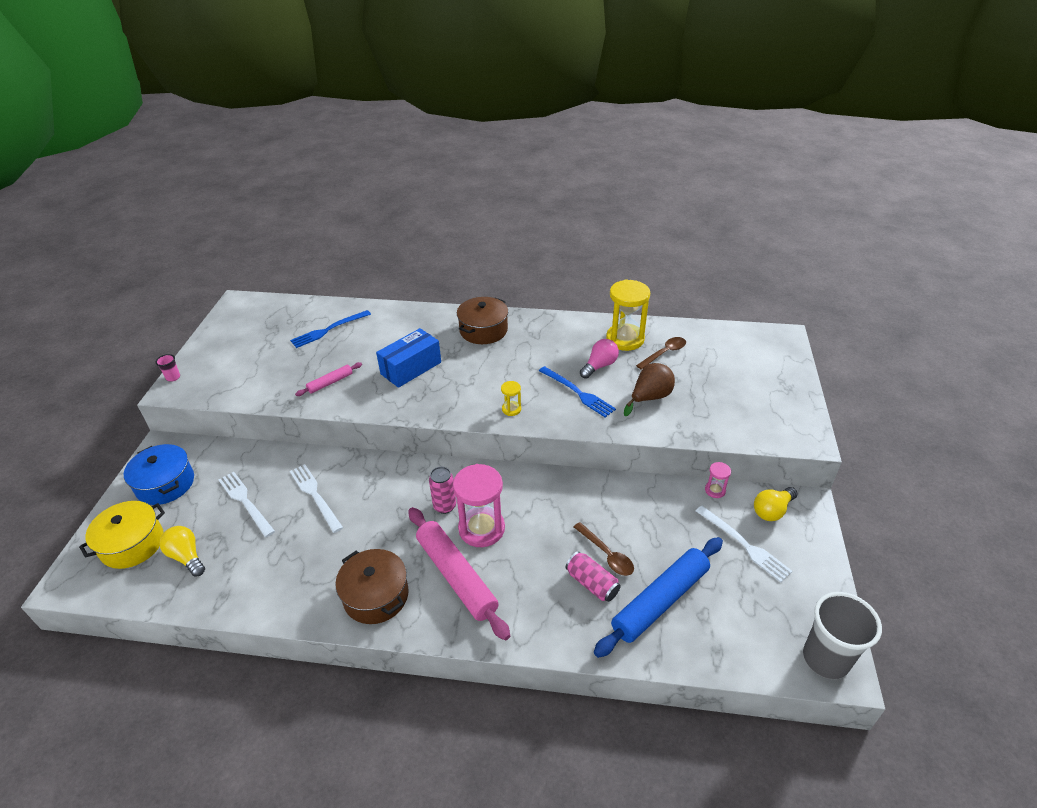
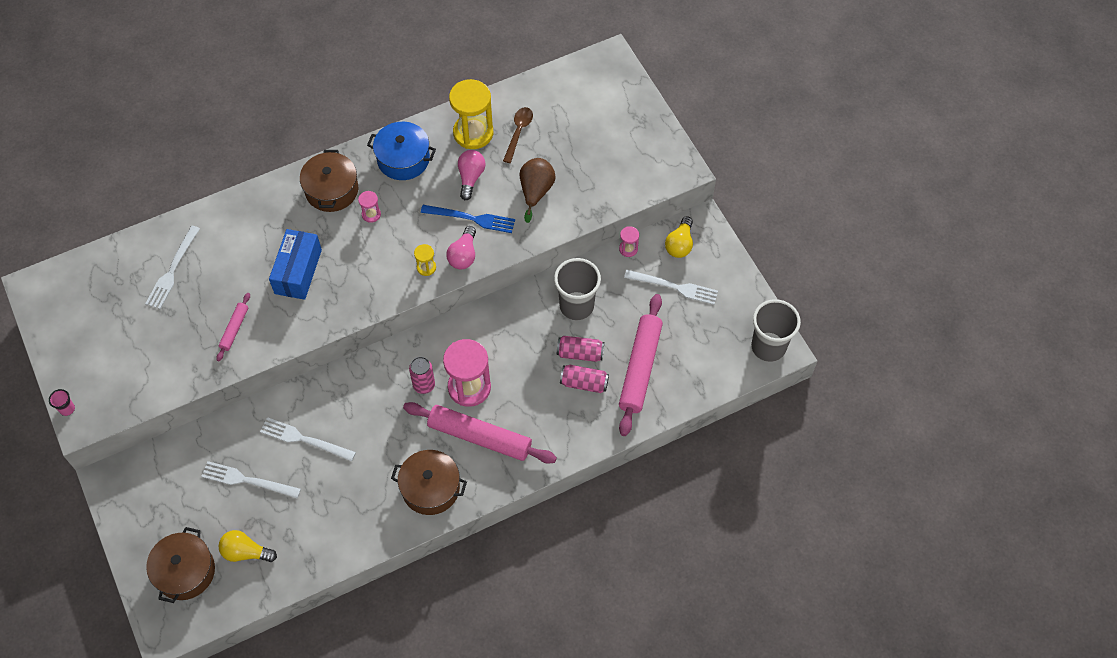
camera: 35 degrees left, 20 degrees up
yellow pot [79,501,165,569] -> brown pot [146,527,215,603]
blue pot [124,444,194,505] -> blue pot moved to [367,122,436,180]
blue fork [290,310,371,348] -> white fork [145,226,200,309]
brown spoon [574,522,634,576] -> pink can [557,336,604,362]
blue rolling pin [594,537,723,658] -> pink rolling pin [619,294,663,436]
none -> pink hourglass [358,191,381,223]
none -> pink light bulb [446,226,476,269]
none -> grey cup [554,258,601,320]

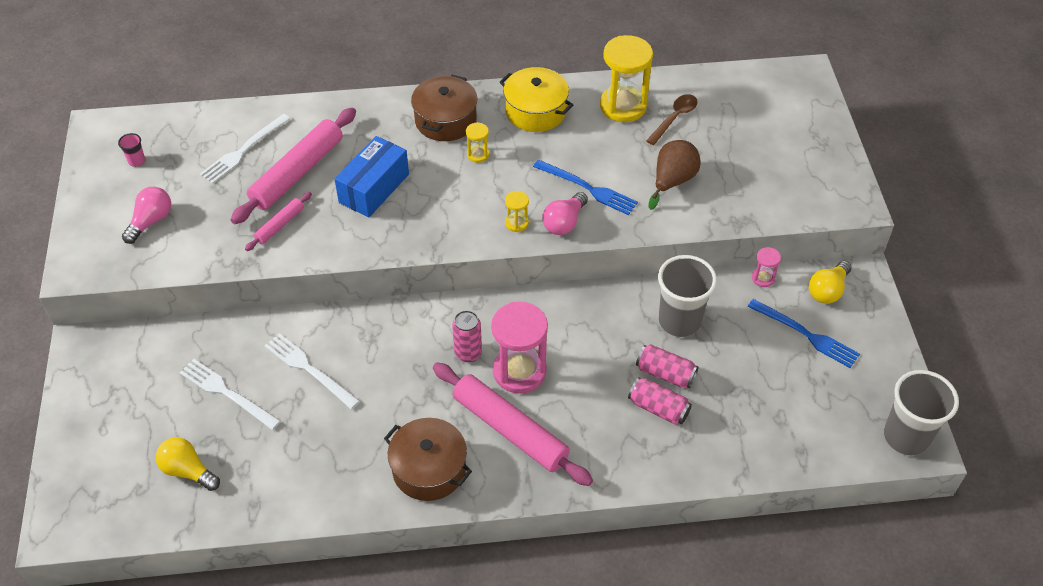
camera: 20 degrees right, 10 degrees down
pink cup [49,389,75,416] -> pink cup moved to [118,133,145,167]
brown pot [146,527,215,603] -> none
pink hourglass [358,191,381,223] -> yellow hourglass [466,122,489,163]
blue pot [367,122,436,180] -> yellow pot [500,67,573,132]
pink light bulb [458,150,486,200] -> pink light bulb moved to [122,187,171,244]
pink rolling pin [619,294,663,436] -> pink rolling pin moved to [231,108,356,224]
white fork [624,270,718,305] -> blue fork [748,299,860,368]

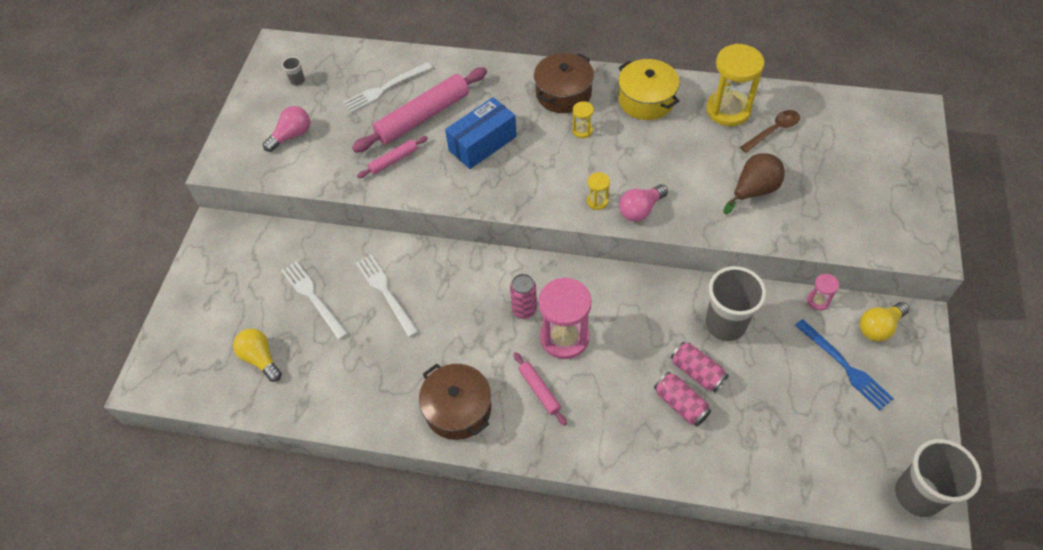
camera: 20 degrees right, 5 degrees up
pink cup [118,133,145,167] -> grey cup [282,57,305,86]
pink rolling pin [433,362,593,486] -> pink rolling pin [514,352,567,426], size x0.49
blue fork [533,160,638,215] -> none

